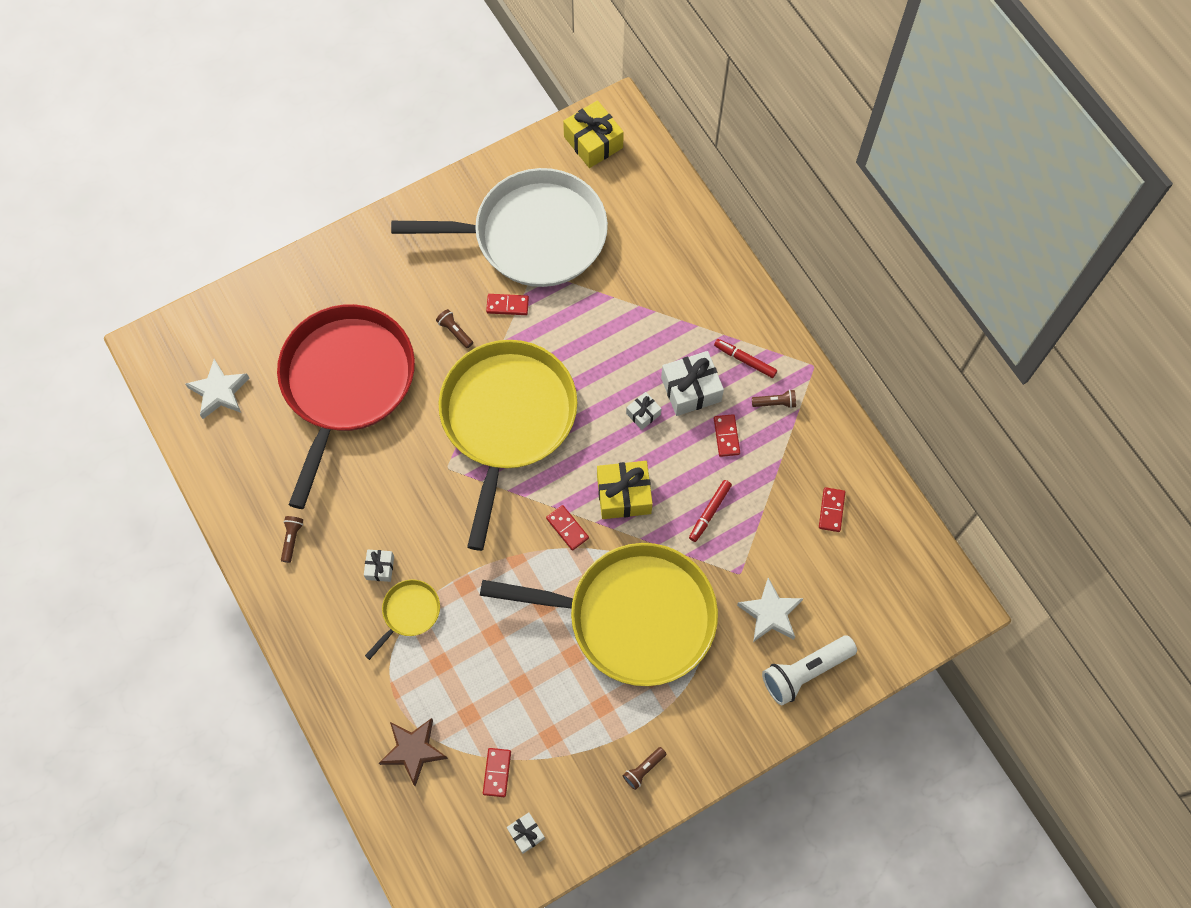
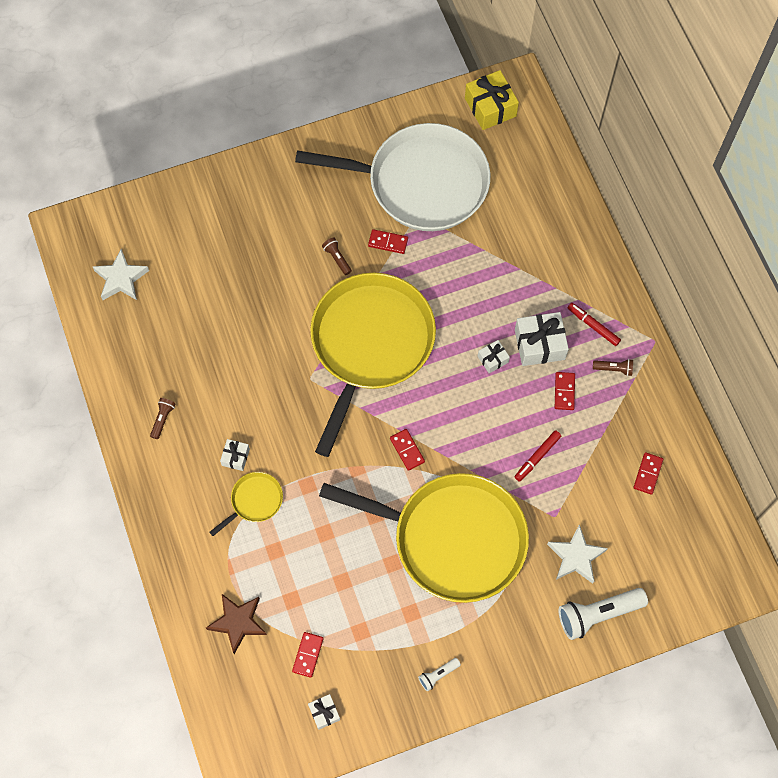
camera: 10 degrees right, 0 degrees up
red pan [277,304,415,509] -> none
yellow gift [597,461,653,519] -> none
brown flashlight [623,747,666,790] -> white flashlight [418,658,461,692]

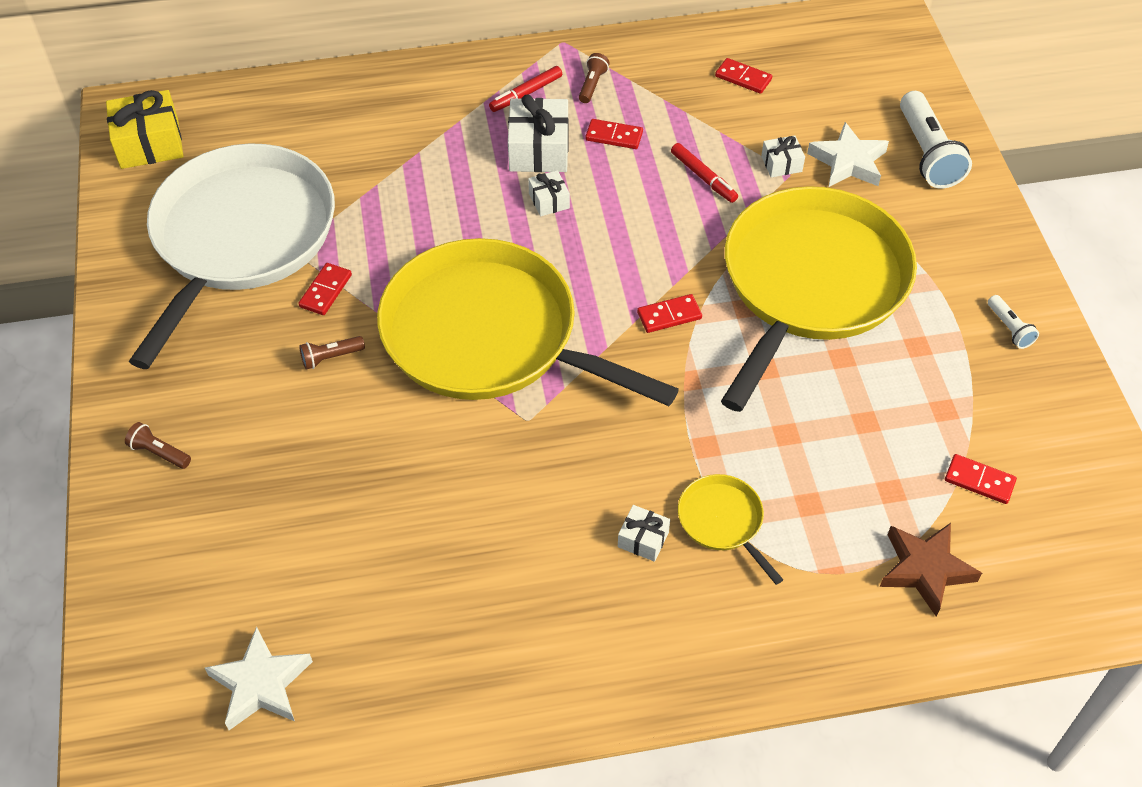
camera: 80 degrees left, 15 degrees down
brown flashlight [150,398,176,439] -> brown flashlight moved to [125,422,191,469]
white gift [308,694,340,730] -> white gift moved to [761,136,805,177]

